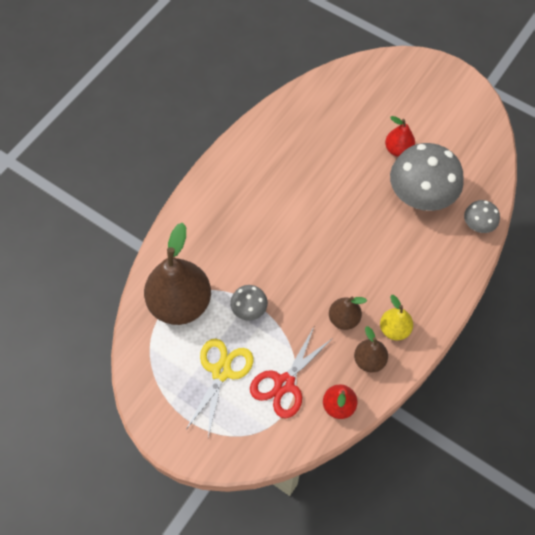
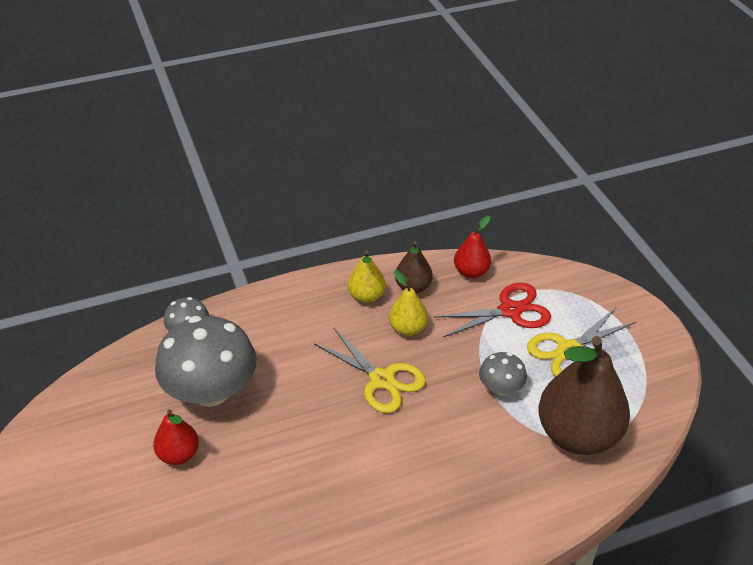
camera: 145 degrees left, 20 degrees down
brown pear [329,297,367,330] -> yellow pear [389,270,428,336]
none -> yellow scissors [314,328,426,413]

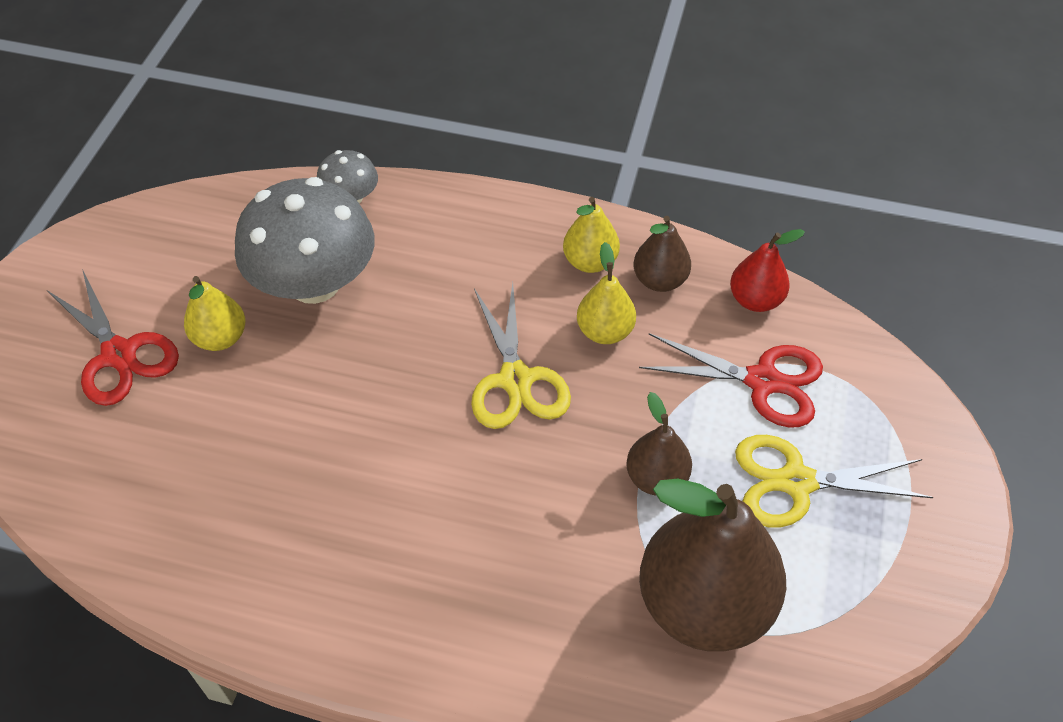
camera: 35 degrees right, 10 degrees up
red pear [153,409,199,465] -> yellow pear [184,276,245,351]
grey mushroom [479,352,527,395] -> brown pear [626,392,692,496]
none -> red scissors [47,269,179,406]

